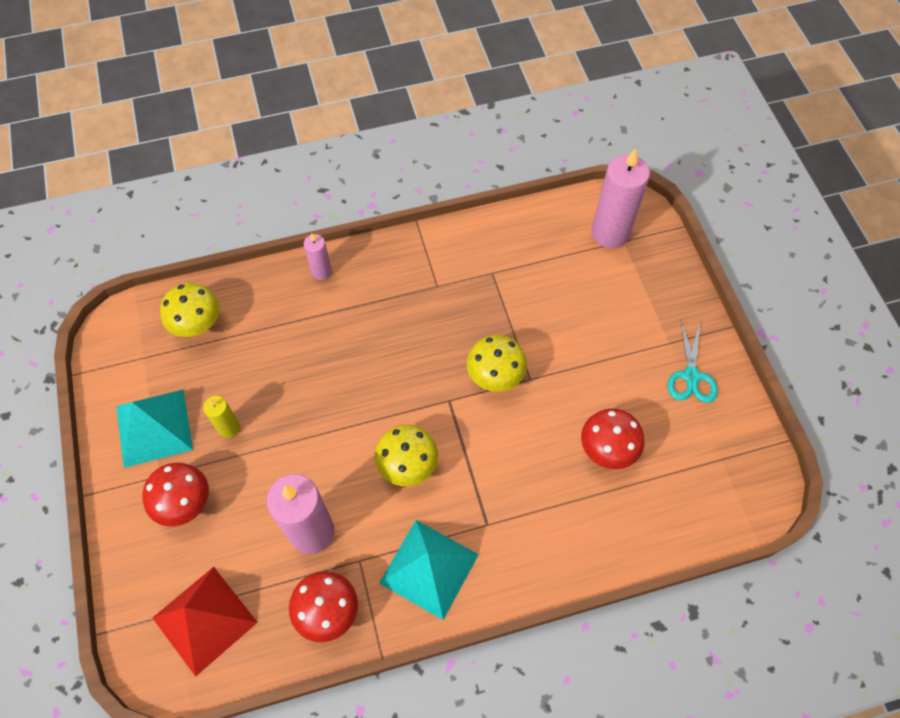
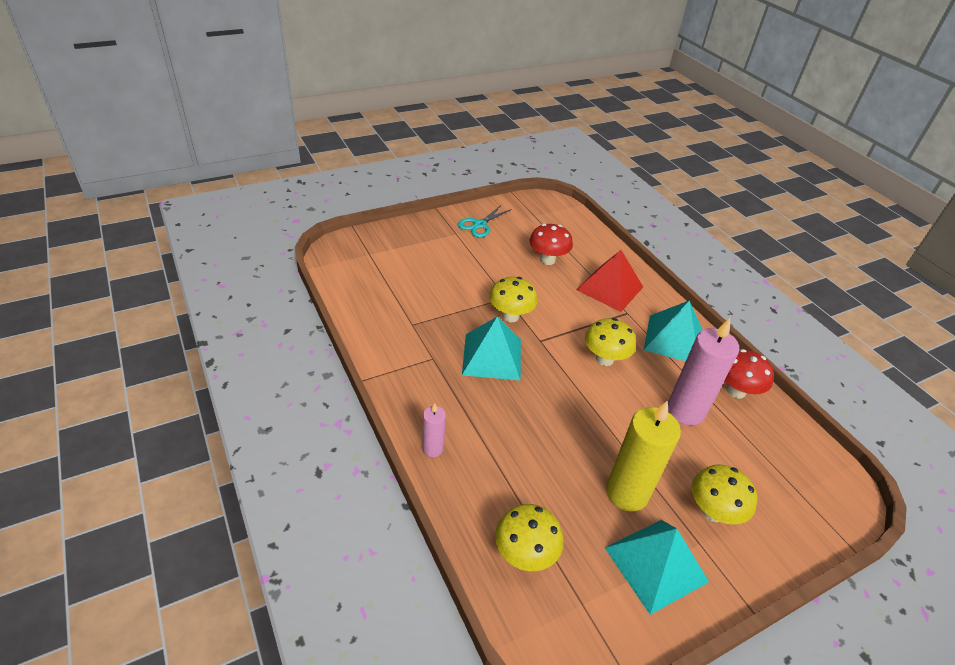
camera: 105 degrees left, 20 degrees down
red mushroom [142,463,209,527] -> yellow mushroom [691,464,757,525]
red pyramid [152,567,258,677] -> red pyramid moved to [577,250,643,312]
yellow candle [203,396,240,438] -> yellow candle [606,401,681,512], size x1.94
pink candle [591,148,650,248] -> none
turquoise scissors [668,321,718,403] -> turquoise scissors turned 135 degrees clockwise [458,205,512,238]
none -> turquoise pyramid [462,316,521,381]

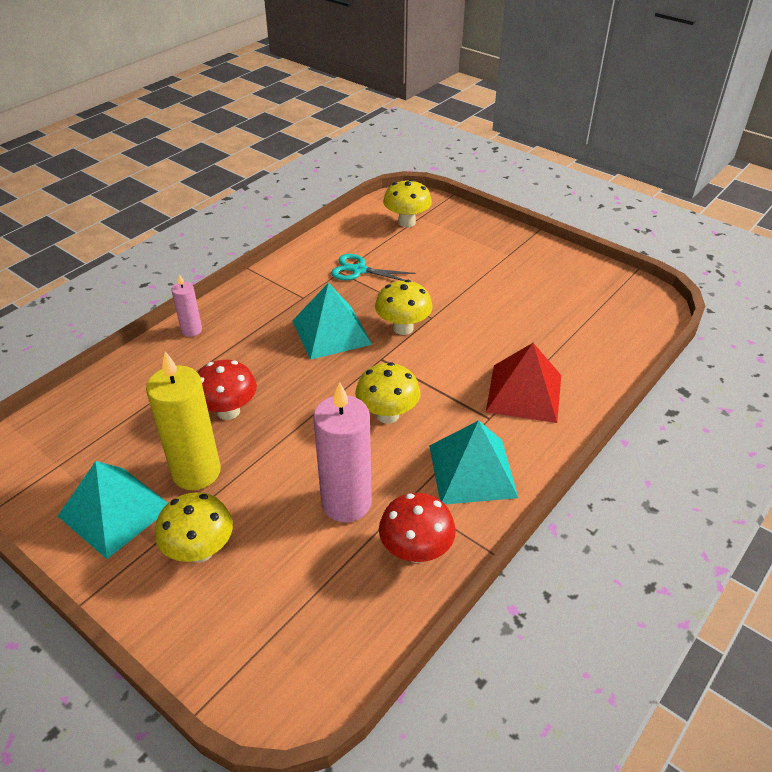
camera: 70 degrees right, 0 degrees up
turquoise scissors [458,205,512,238] -> turquoise scissors moved to [331,254,415,281]
yellow mushroom [495,504,564,571] -> yellow mushroom moved to [383,179,432,227]
red mushroom [529,224,573,265] -> red mushroom moved to [197,360,257,420]

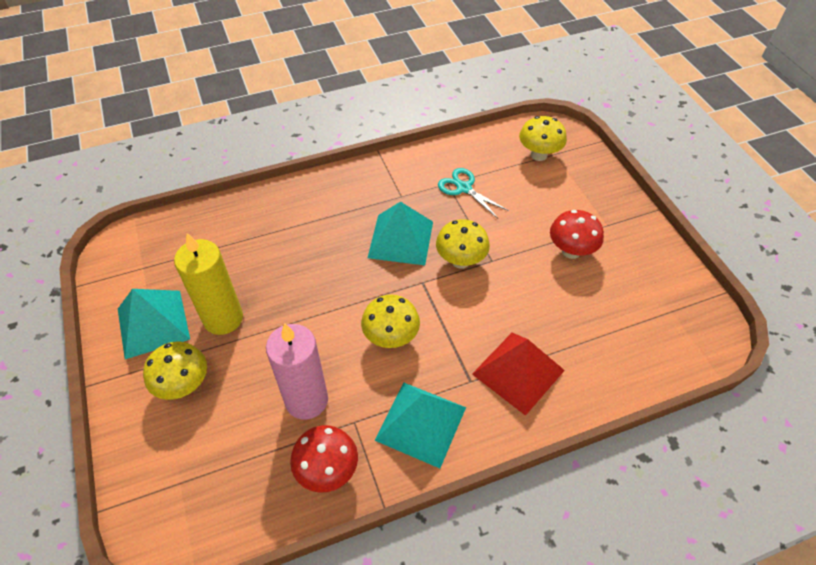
camera: 30 degrees right, 10 degrees up
pink candle [171,274,202,337] -> none
red mushroom [197,360,257,420] -> red mushroom moved to [550,210,604,259]

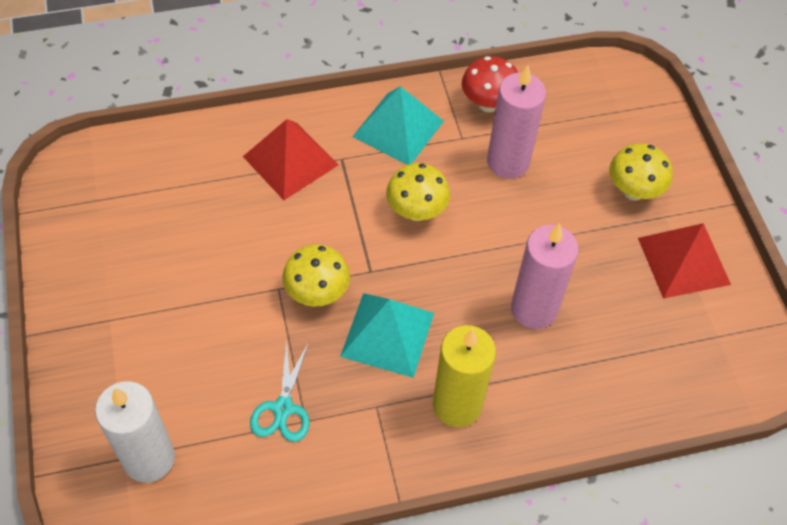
camera: 175 degrees left, 5 degrees up
turquoise pyramid [118,289,190,359] -> red pyramid [638,223,731,299]
yellow candle [174,233,243,335] -> yellow candle moved to [433,325,496,427]
turquoise scissors [438,168,509,218] -> turquoise scissors turned 45 degrees clockwise [250,340,309,442]
yellow mushroom [519,116,567,161] -> white candle [95,381,175,483]
red mushroom [550,210,604,259] -> none
none -> pink candle [511,223,579,329]

